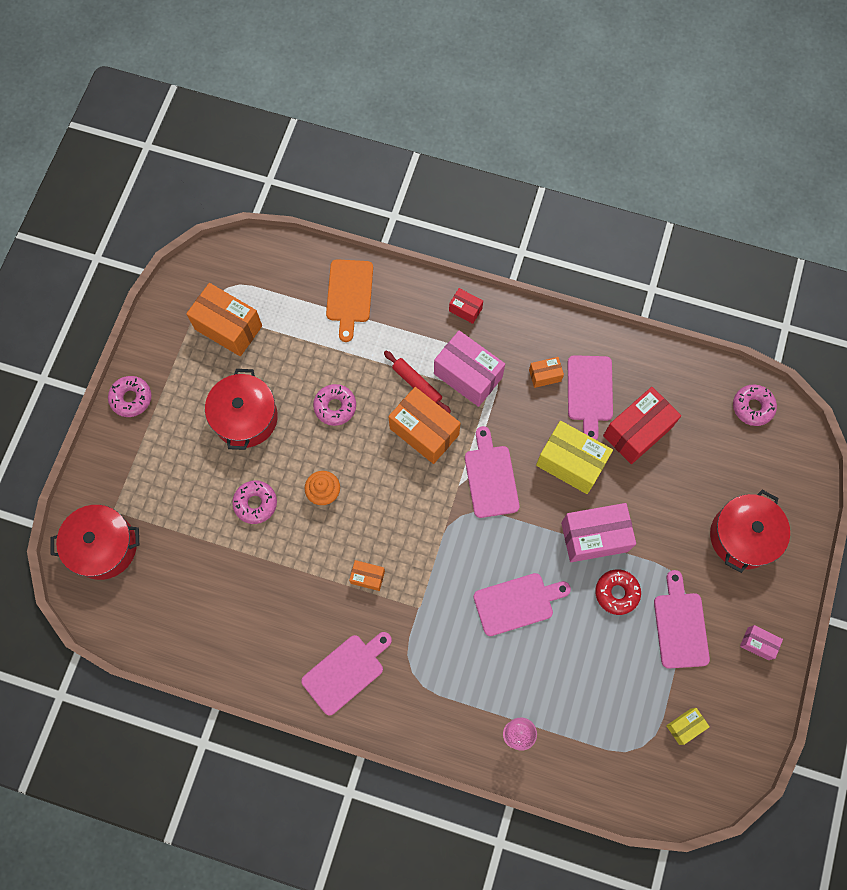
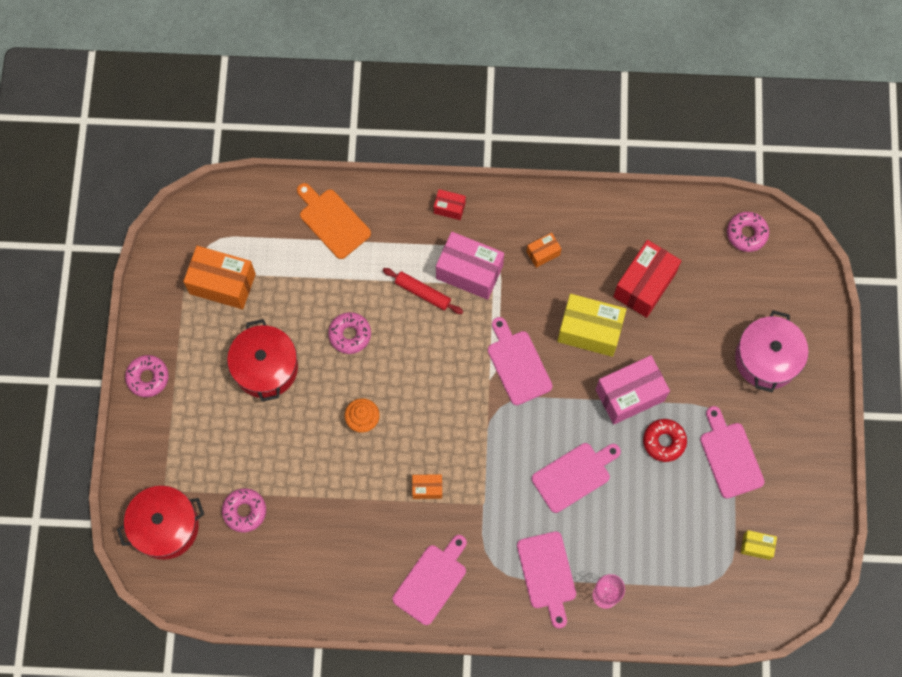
camera: 15 degrees left, 0 degrees up
pink donut [232,480,277,524] -> pink donut moved to [222,488,266,532]
orange cutting board [326,259,373,342] -> orange cutting board turned 150 degrees clockwise [297,183,371,259]
orange box [388,387,461,464] -> none
pink cutting board [568,355,613,440] -> pink cutting board moved to [517,531,576,628]
yellow box [666,708,710,745] -> yellow box turned 60 degrees clockwise [741,530,777,560]
red pot [710,490,790,573] -> pink pot [735,310,808,393]
pink box [740,625,783,660] -> none

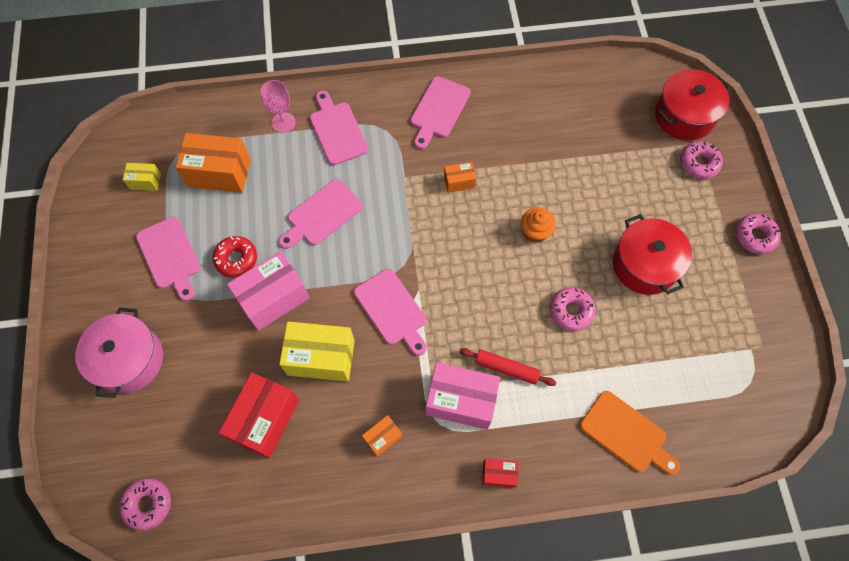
camera: 170 degrees right, 5 degrees down
orange box [183,246,256,309] -> orange box moved to [176,133,251,193]
pink donut [222,488,266,532] -> pink donut moved to [680,141,723,179]

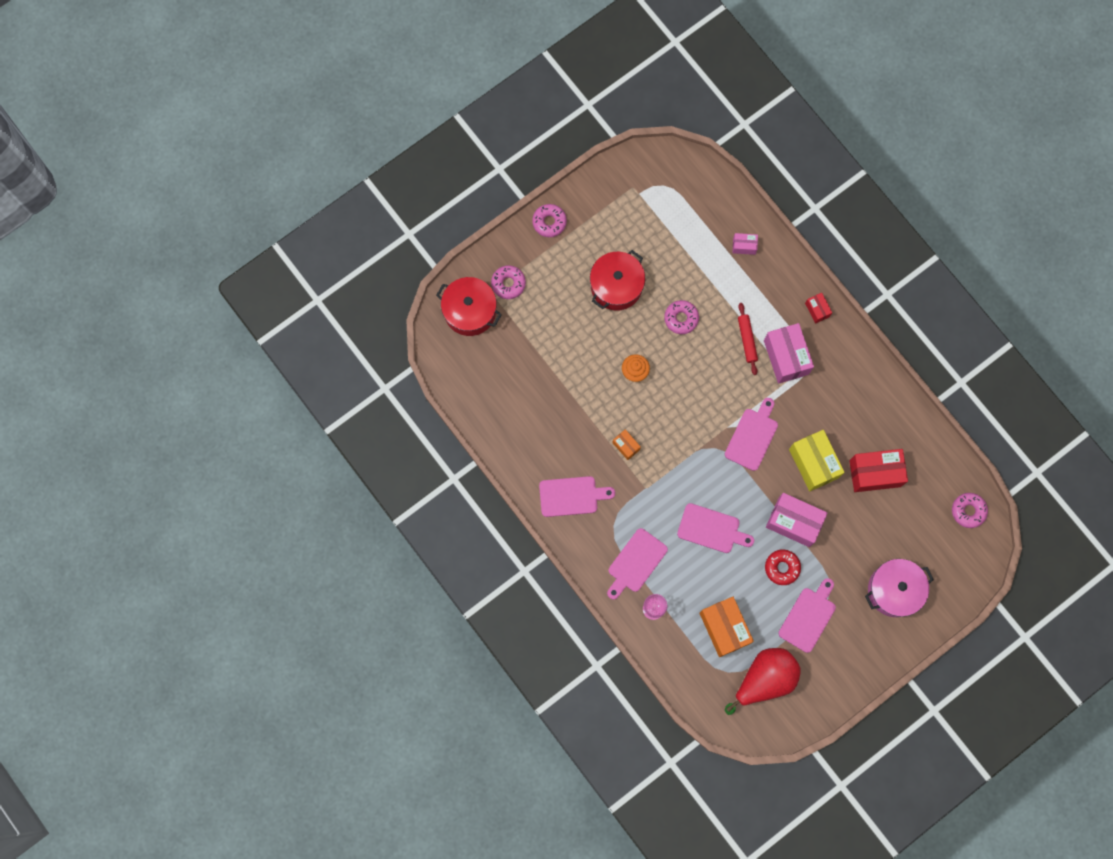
camera: 120 degrees left, 10 degrees up
yellow box [123,163,161,191] -> red pear [725,648,801,715]
orange box [362,415,402,456] -> none
orange cutting board [580,391,680,475] -> pink box [733,233,758,255]

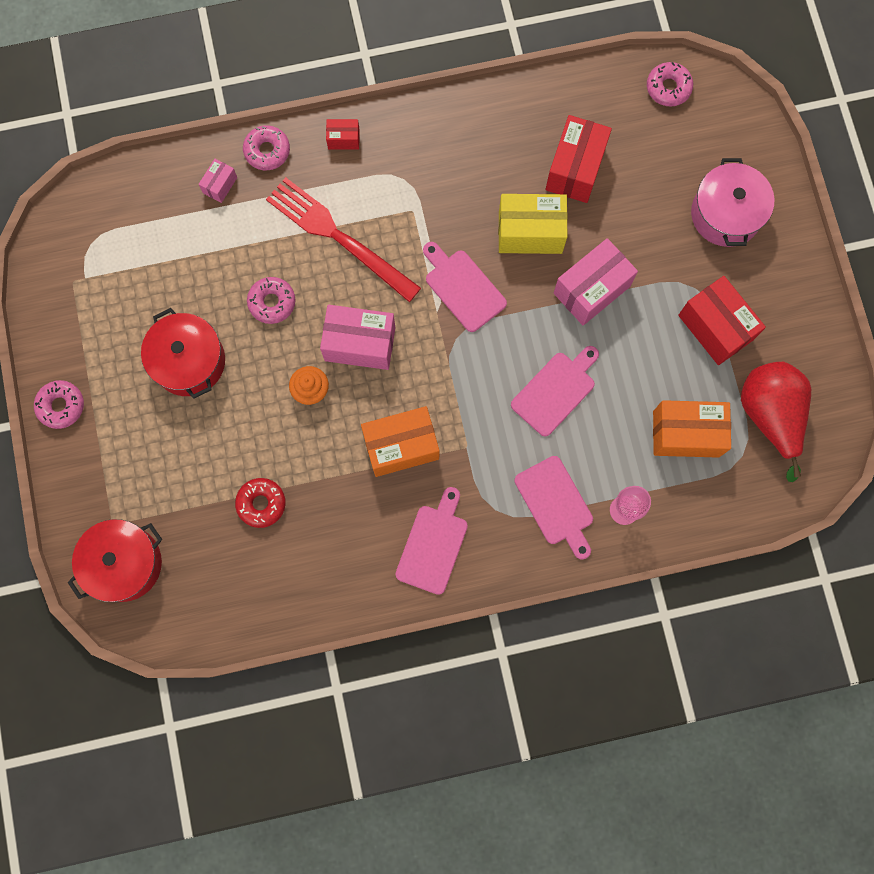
camera: 65 degrees left, 0 degrees up
pink donut [491,265,526,299] -> pink donut moved to [243,125,290,171]
orange box [613,429,641,460] -> orange box [361,406,439,477], size x2.01
red rolling pin [738,303,758,375] -> red fork [266,177,421,302]
pink box [764,323,814,384] -> pink box moved to [320,305,395,370]
red donut [765,549,801,585] -> red donut moved to [235,478,286,528]
pink cutting board [778,578,836,653] -> red box [678,276,766,365]

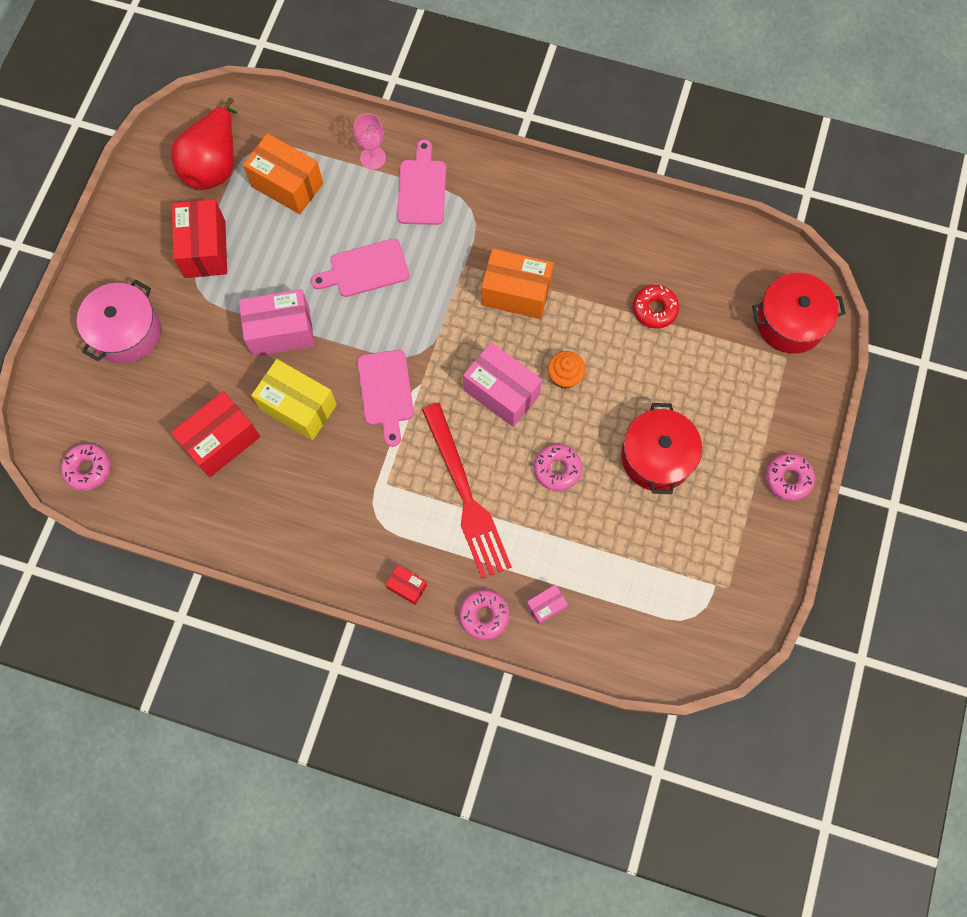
camera: 150 degrees left, 5 degrees down
pink cutting board [395,487,468,595] -> none

